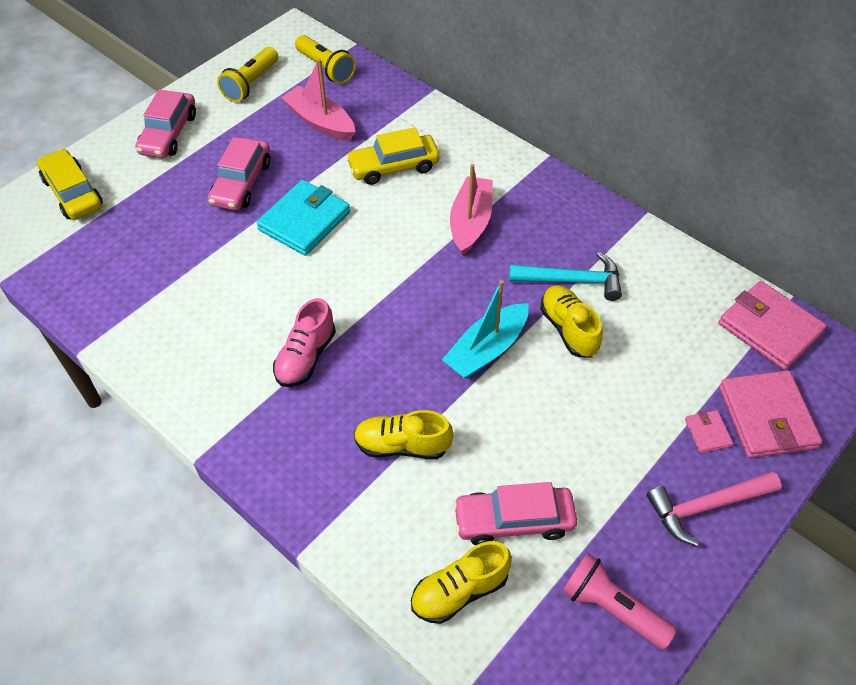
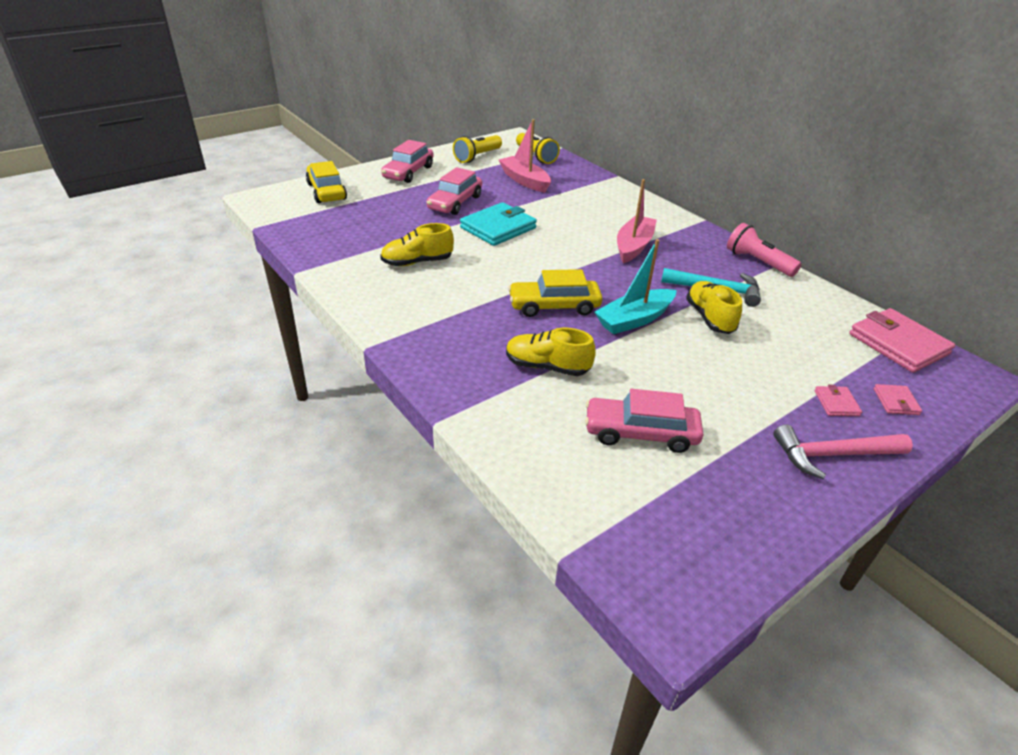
camera: 10 degrees right, 15 degrees down
pink shoe [273,298,336,387] -> none
yellow car [346,127,440,185] -> yellow car moved to [508,269,602,317]
yellow shoe [411,541,512,624] -> yellow shoe moved to [380,223,454,266]
pink flashlight [562,553,677,650] -> pink flashlight moved to [727,223,801,277]
pink wallet [719,370,822,458] -> pink wallet [874,384,922,415], size x0.46

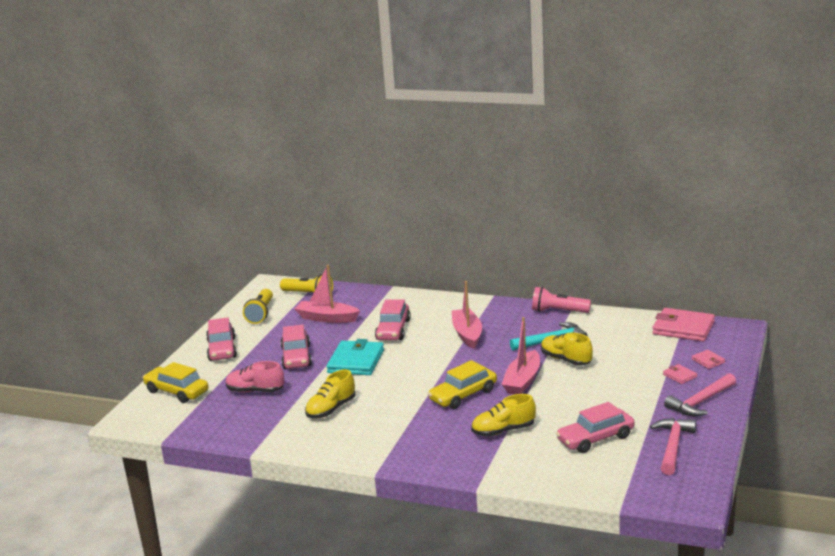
camera: 30 degrees left, 15 degrees down
turquoise boat [595,239,677,334] -> pink boat [501,317,540,394]
none -> pink shoe [226,361,284,392]
none -> pink car [375,299,411,340]
none -> pink hammer [650,418,696,475]

